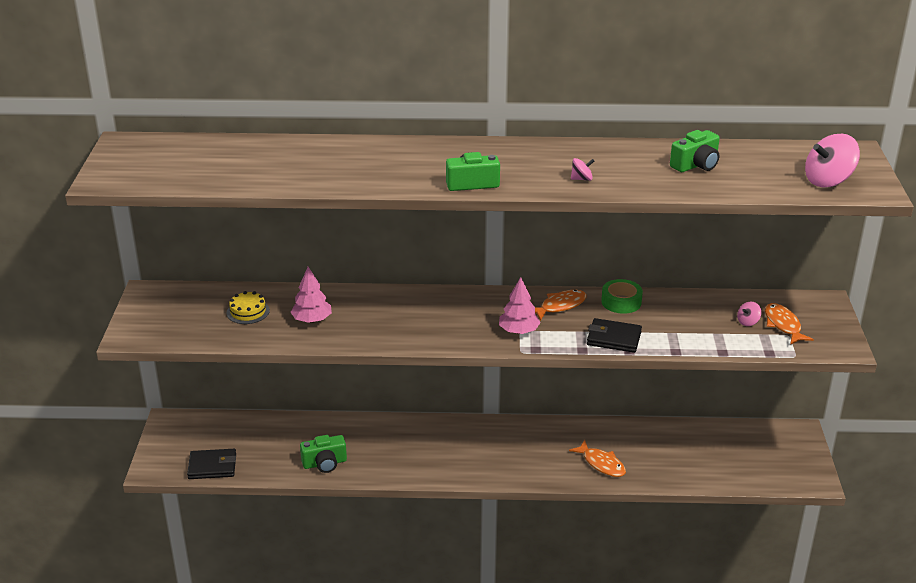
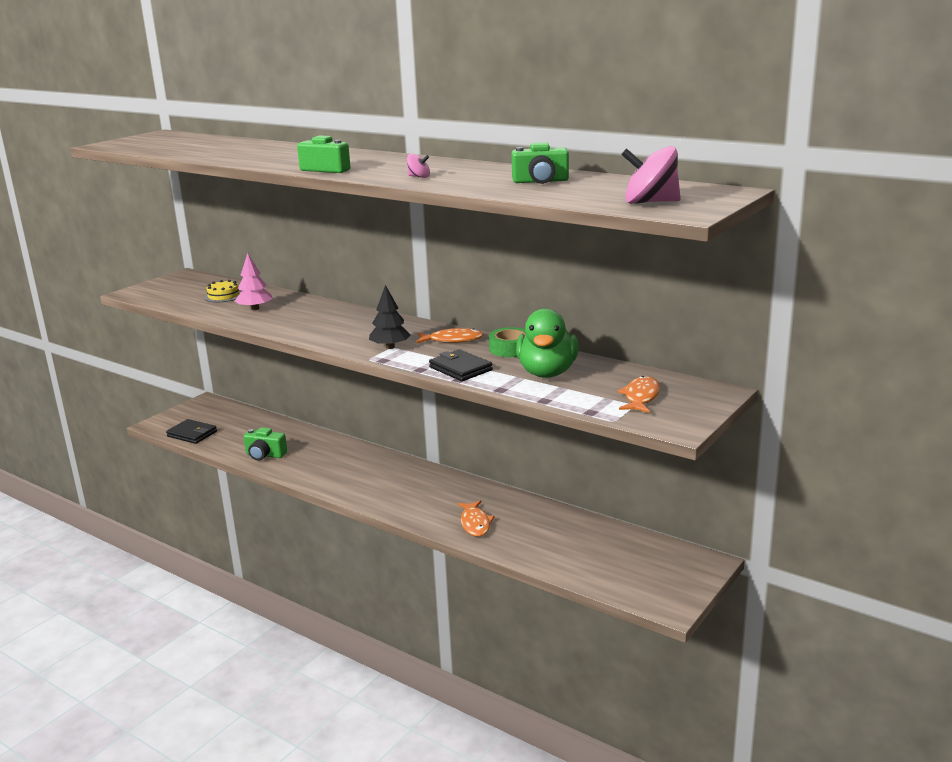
camera: 35 degrees right, 10 degrees down
pink tree [499,277,541,334] -> black tree [369,285,410,349]
pink spinning top [737,302,761,326] -> none
none -> green duck [516,308,579,378]

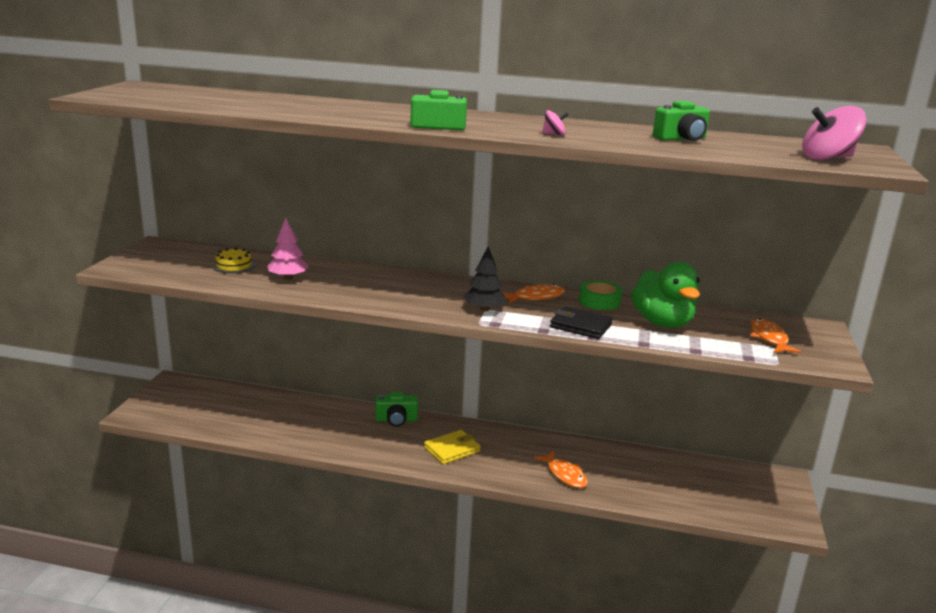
camera: 25 degrees left, 0 degrees up
black wallet [166,419,217,444] -> none
green camera [244,427,287,461] -> green camera moved to [375,392,418,427]
none -> yellow wallet [424,430,481,464]

